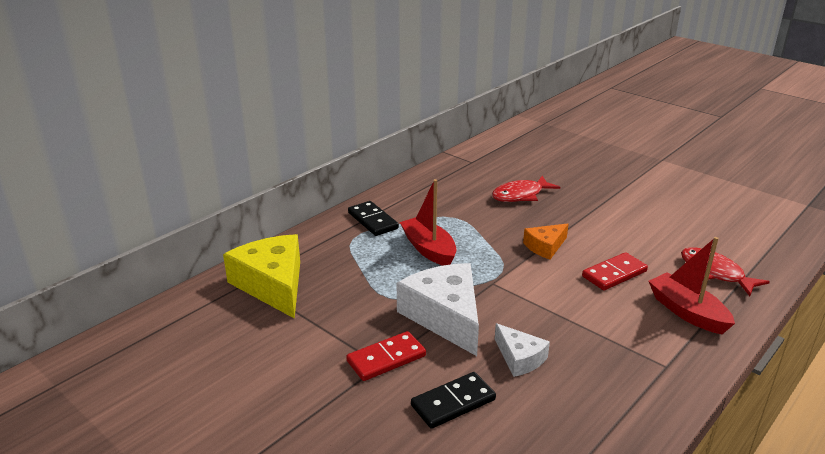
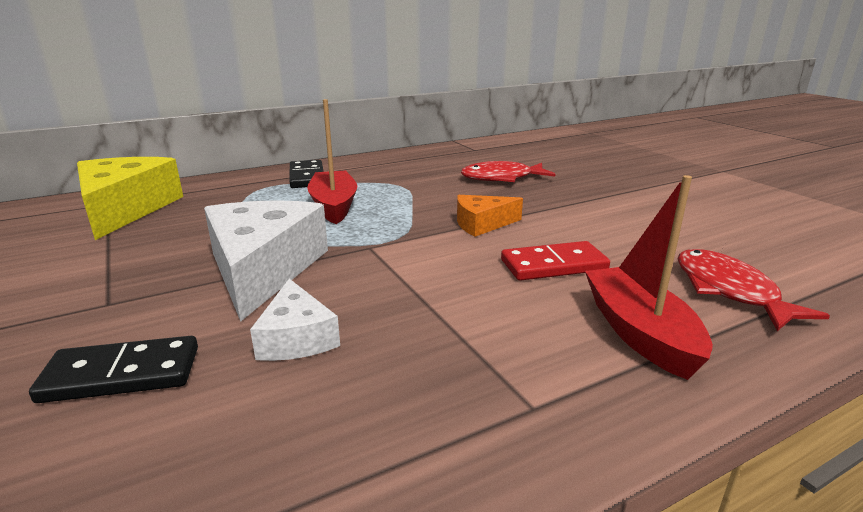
camera: 20 degrees right, 5 degrees down
red domino [346,331,426,381] -> none

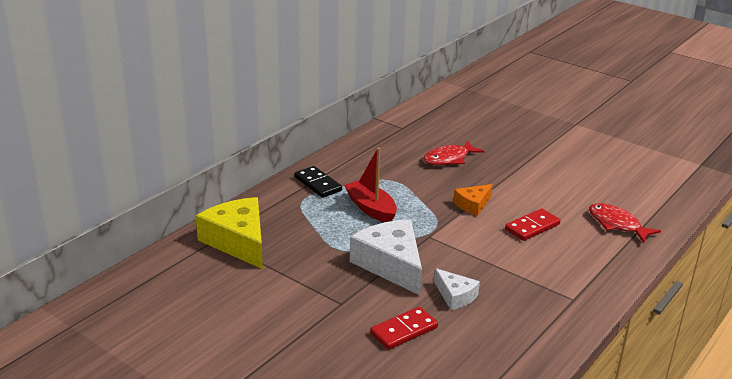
camera: 25 degrees left, 5 degrees up
black domino [29,336,198,403] -> red domino [370,307,438,350]
red boat [585,175,713,380] -> none

